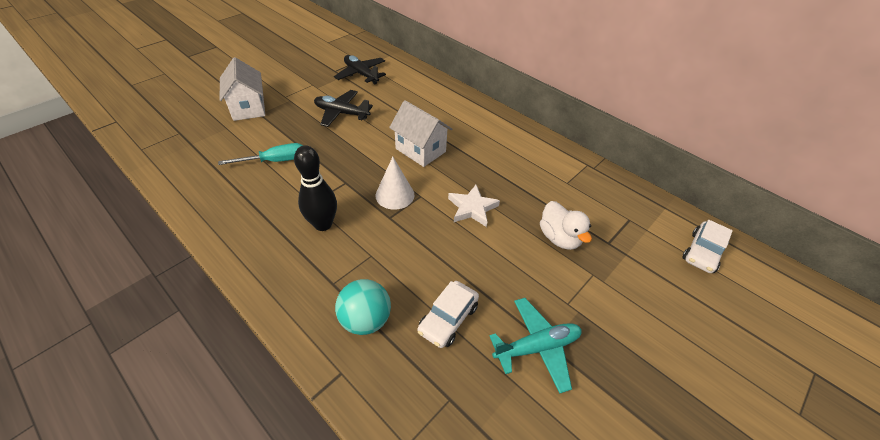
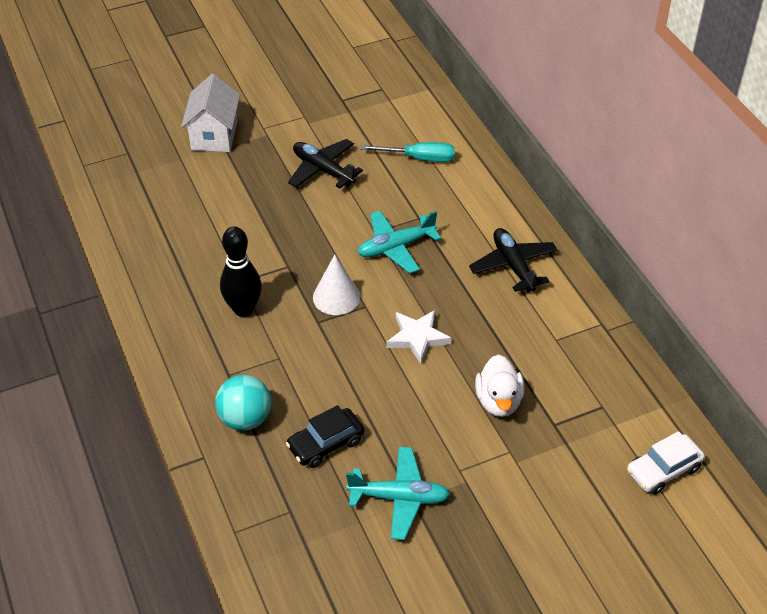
camera: 25 degrees right, 0 degrees up
turquoise screwdriver [218,143,303,165] -> turquoise screwdriver moved to [360,142,455,162]
black plane [334,55,386,85] -> black plane moved to [469,228,558,292]
white house [389,100,452,167] -> turquoise plane [358,211,441,273]
white car [417,281,479,348] -> black car [286,405,364,468]

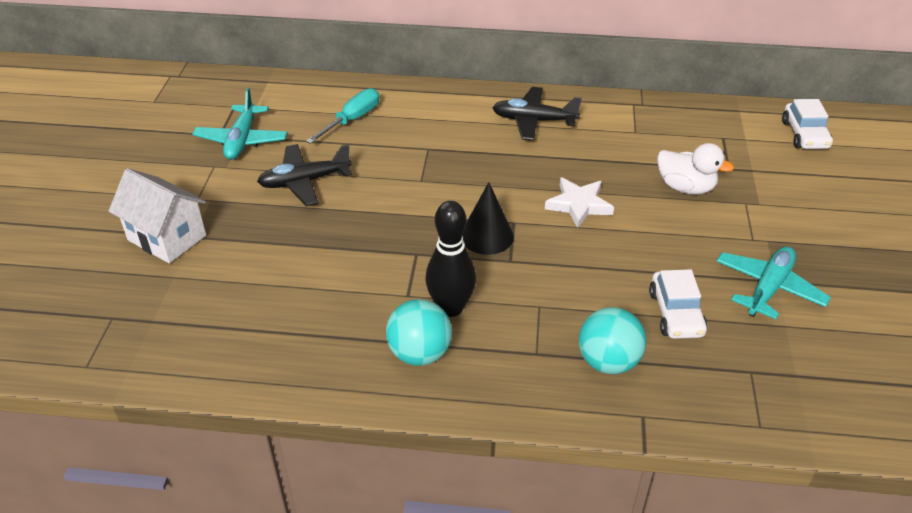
camera: 60 degrees left, 5 degrees down
black car [286,405,364,468] -> white car [649,269,707,339]
white cone [313,254,360,315] -> black cone [462,182,514,255]
turquoise plane [358,211,441,273] -> turquoise plane moved to [192,88,288,160]
none -> turquoise ball [386,299,452,366]

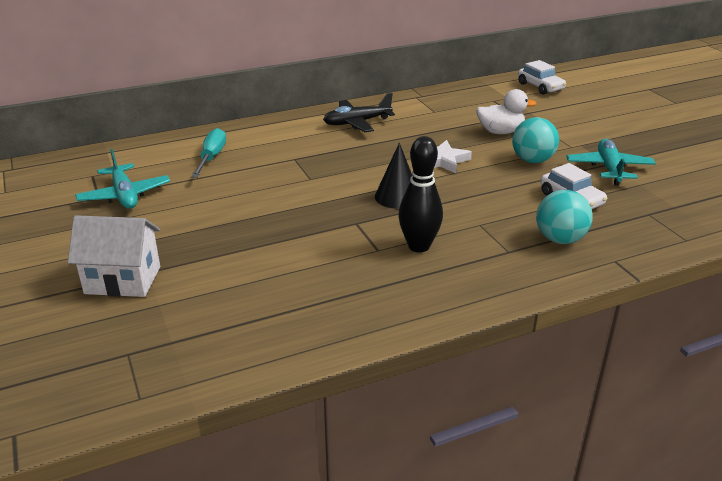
camera: 30 degrees left, 10 degrees down
black plane [257,144,352,206] -> none
turquoise ball [386,299,452,366] -> turquoise ball moved to [512,117,559,163]

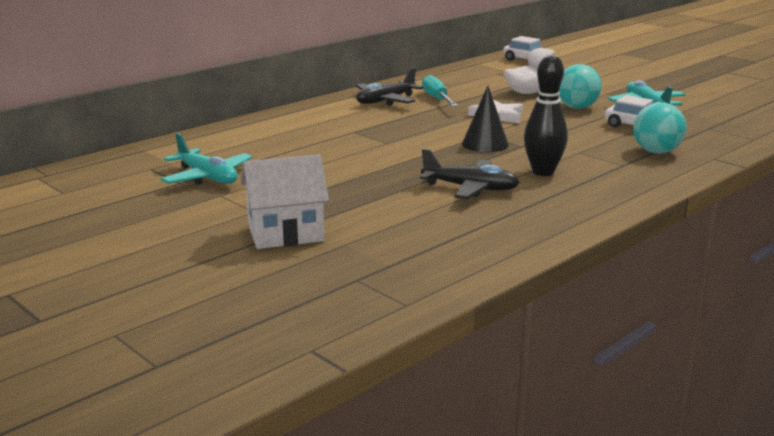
camera: 20 degrees left, 10 degrees down
turquoise screwdriver [191,128,226,178] -> turquoise screwdriver moved to [422,75,458,106]
none -> black plane [420,149,520,199]

